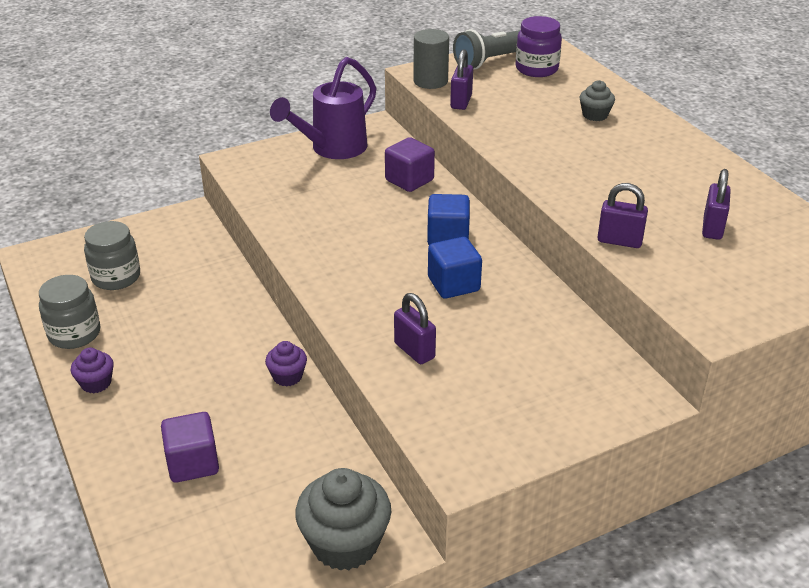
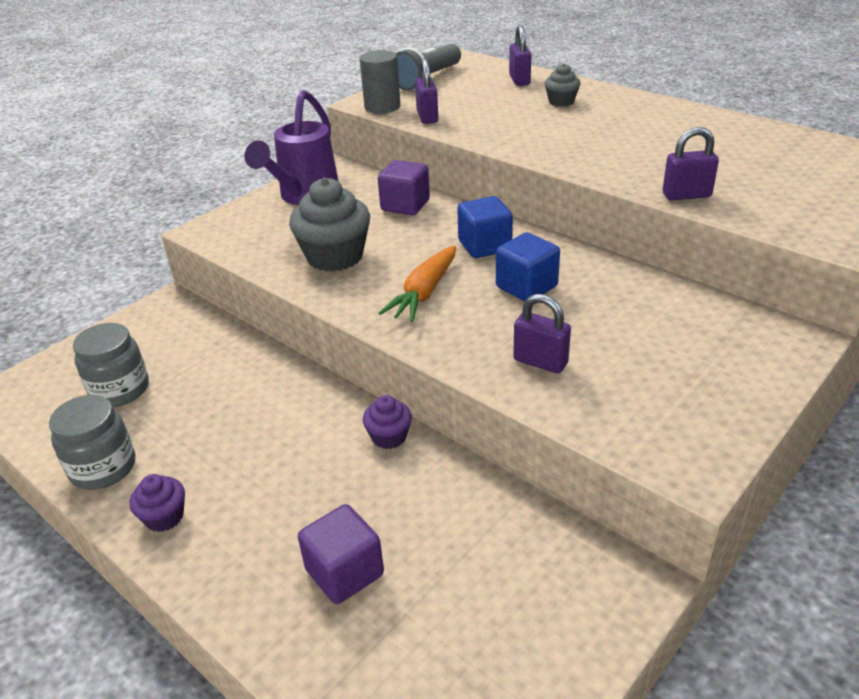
camera: 20 degrees left, 0 degrees up
grey cupcake [295,468,391,571] -> grey cupcake moved to [289,178,370,272]
purple jar [516,16,562,77] -> none
purple padlock [702,169,731,240] -> purple padlock moved to [509,25,531,86]
none -> orange carrot [379,246,456,322]

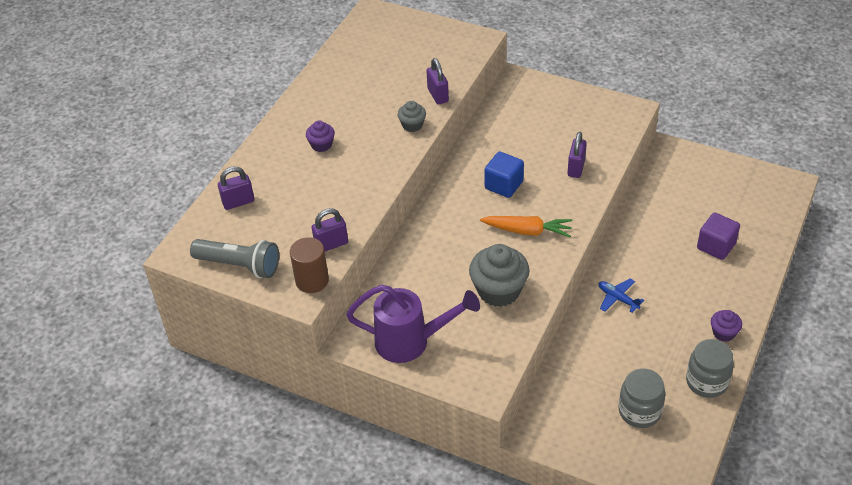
camera: 105 degrees left, 10 degrees up
grey cylinder [360,50,401,114] -> brown cylinder [290,237,329,293]
purple cupcake [363,395,412,449] -> purple cupcake moved to [306,120,335,152]
purple cube [378,160,430,215] -> none
blue cube [457,196,513,258] -> none
grey cupcake [545,63,580,107] -> grey cupcake moved to [398,101,426,132]
none -> blue plane [599,278,644,313]

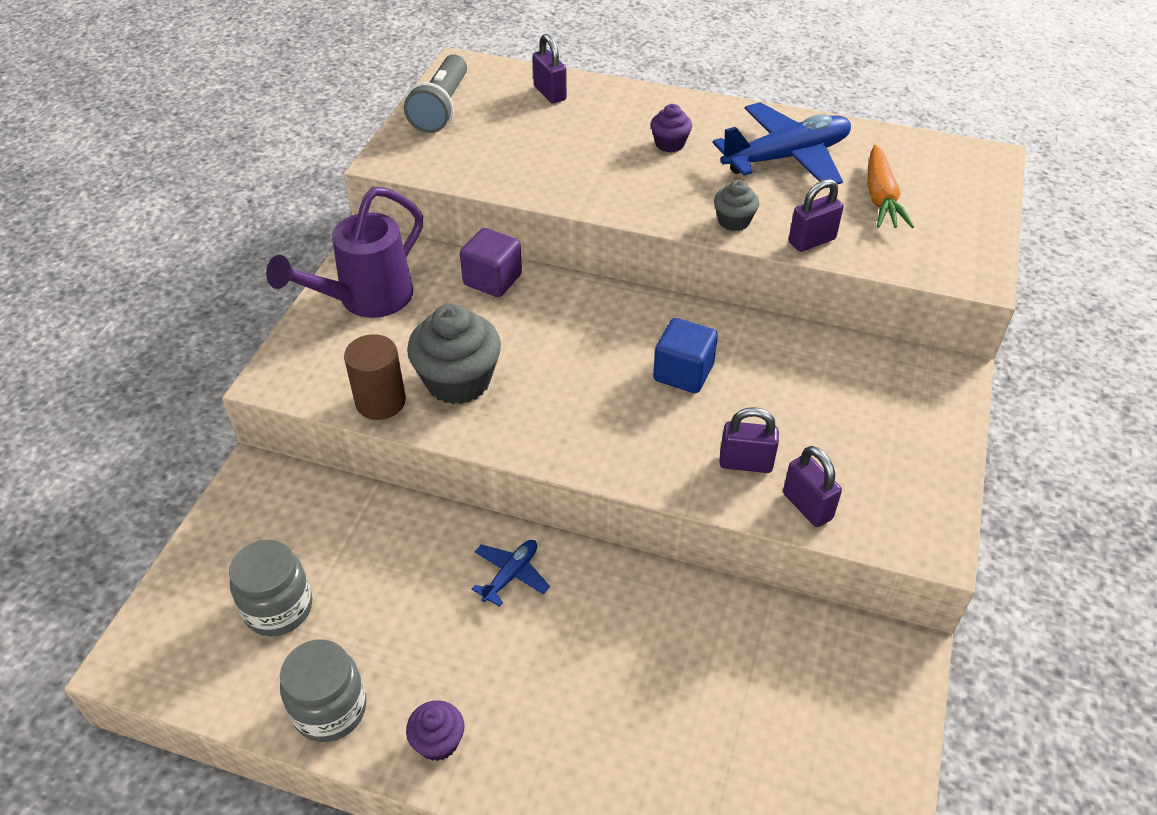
camera: 80 degrees right, 0 degrees up
brown cylinder [290,237,329,293] -> brown cylinder moved to [344,334,406,420]
purple padlock [312,208,348,251] -> purple padlock moved to [783,446,842,527]
purple watering can [346,285,480,363] -> purple watering can turned 45 degrees clockwise [266,187,423,318]
orange carrot [480,216,573,237] -> orange carrot moved to [868,145,914,228]
purple cube [697,213,740,260] -> purple cube moved to [460,228,522,297]
none -> blue plane [713,102,851,188]

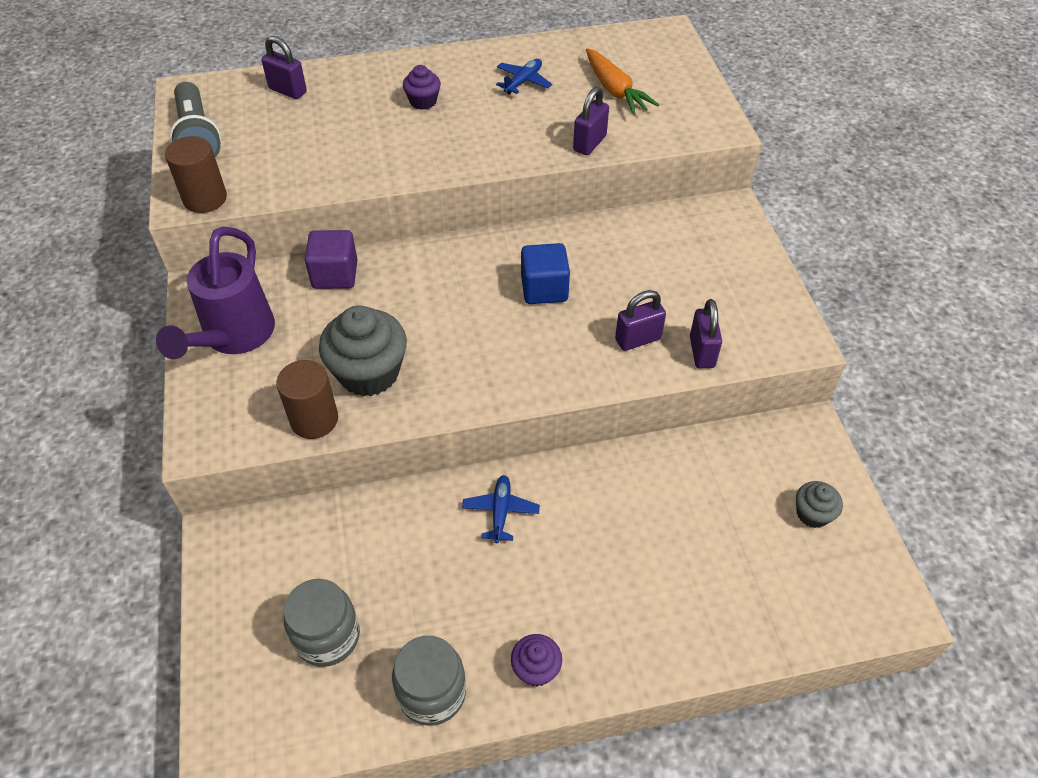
camera: 30 degrees left, 5 degrees up
blue plane [713,102,851,188] -> blue plane [496,59,552,95], size x0.47
grey cupcake [714,180,759,231] -> grey cupcake moved to [796,481,843,528]
purple padlock [783,446,842,527] -> purple padlock turned 60 degrees clockwise [690,299,722,368]
none -> brown cylinder [165,136,227,213]

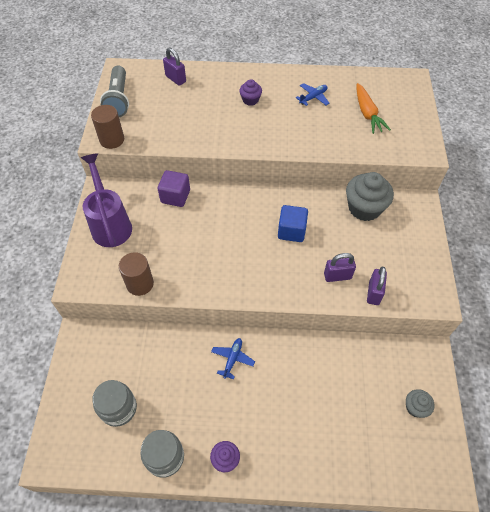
camera: 15 degrees right, 5 degrees up
purple watering can [156,226,275,359] -> purple watering can turned 135 degrees clockwise [81,153,132,247]
grey cupcake [319,305,407,396] -> grey cupcake moved to [346,172,394,221]
purple padlock [573,87,609,155] -> none

